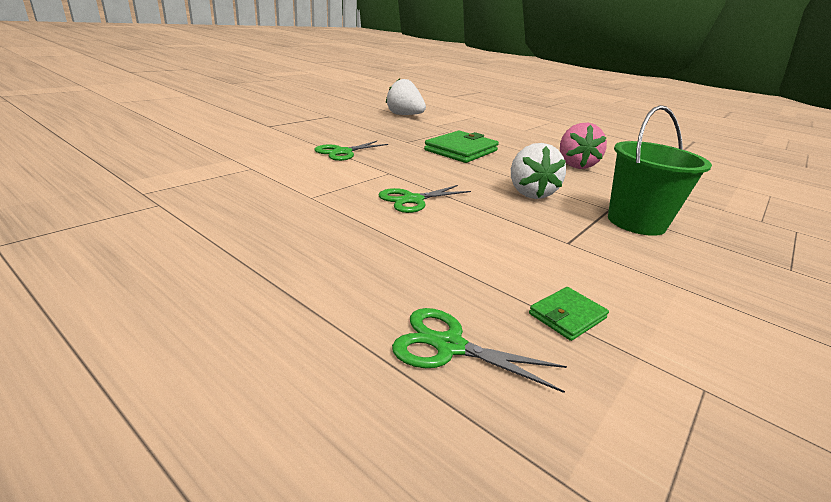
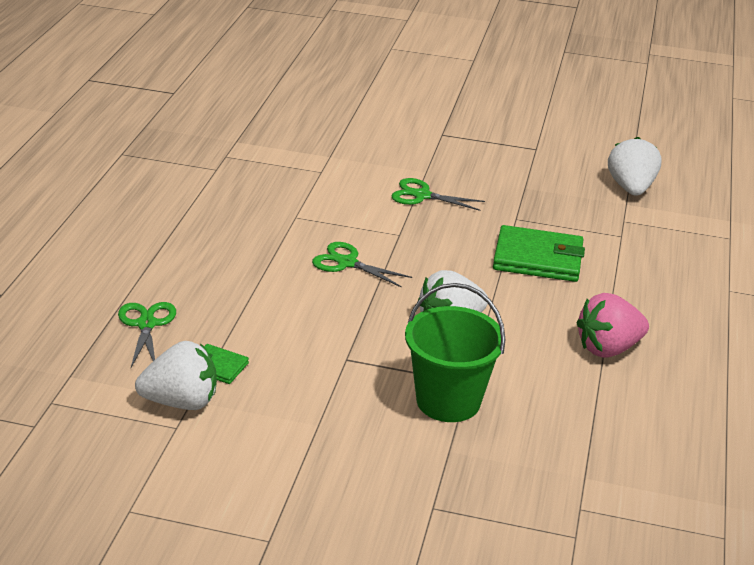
camera: 65 degrees right, 5 degrees up
none -> white strawberry [135,341,217,410]

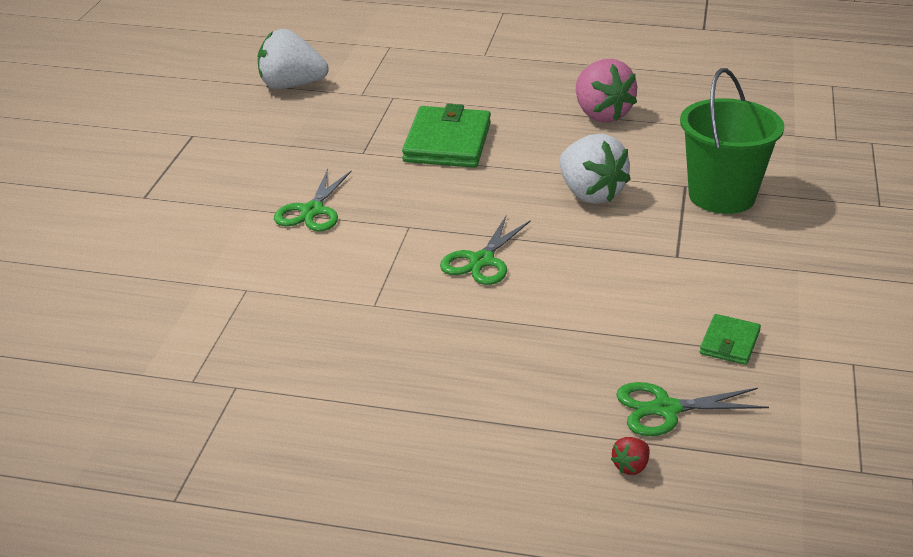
camera: 90 degrees left, 0 degrees up
white strawberry [135,341,217,410] -> none
none -> red strawberry [611,437,650,475]

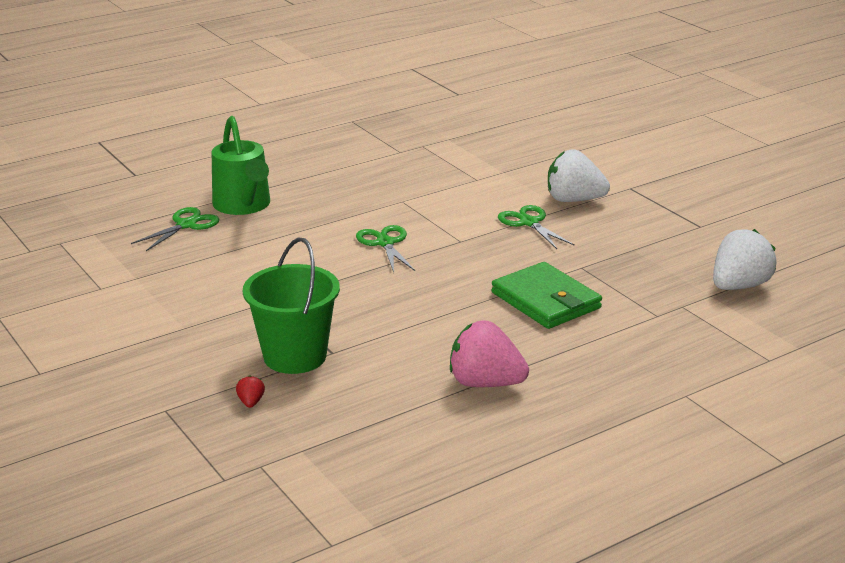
camera: 135 degrees right, 5 degrees down
white strawberry [560,133,631,204] -> white strawberry moved to [548,150,610,202]
red strawberry [611,437,650,475] -> red strawberry moved to [236,375,265,408]
green wallet [700,314,761,365] -> none
none -> green watering can [212,116,270,215]

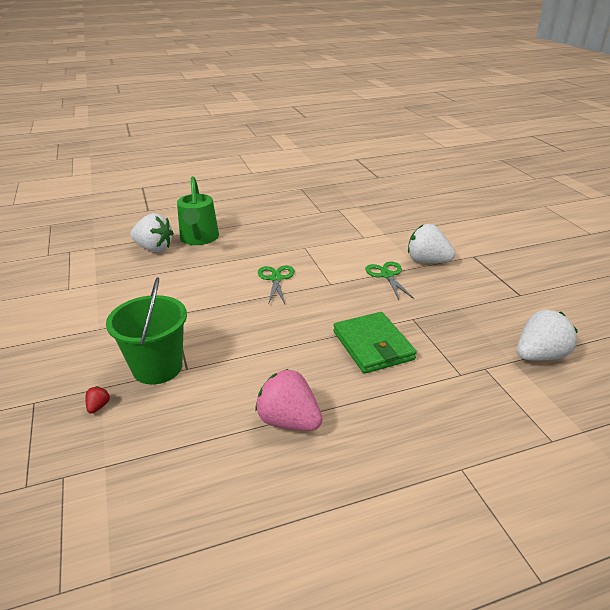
camera: 15 degrees right, 5 degrees up
green scissors [131,207,219,251] -> white strawberry [130,213,174,252]

